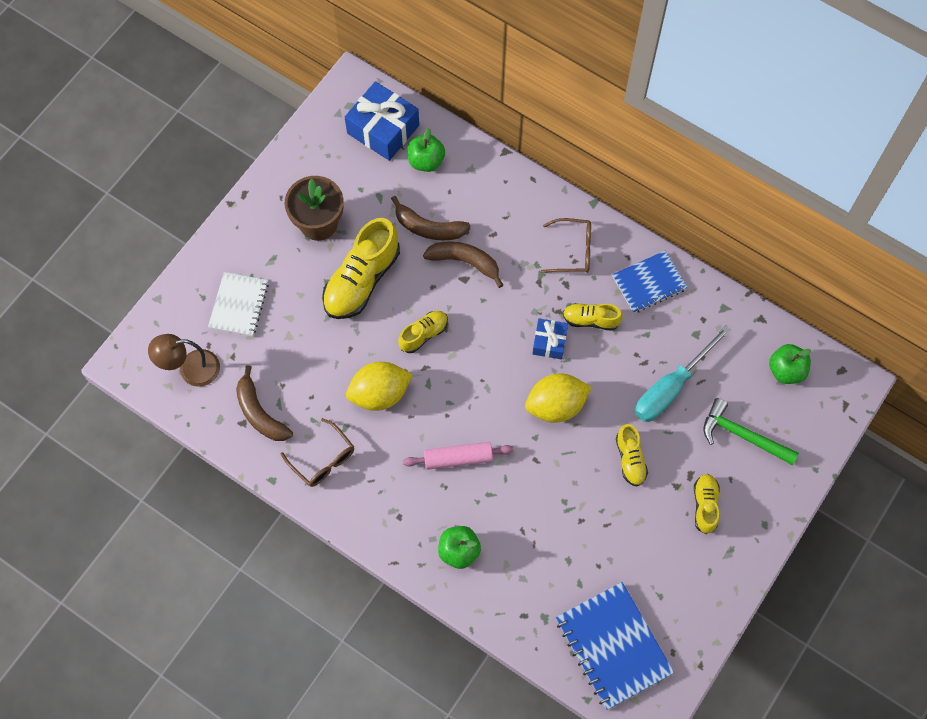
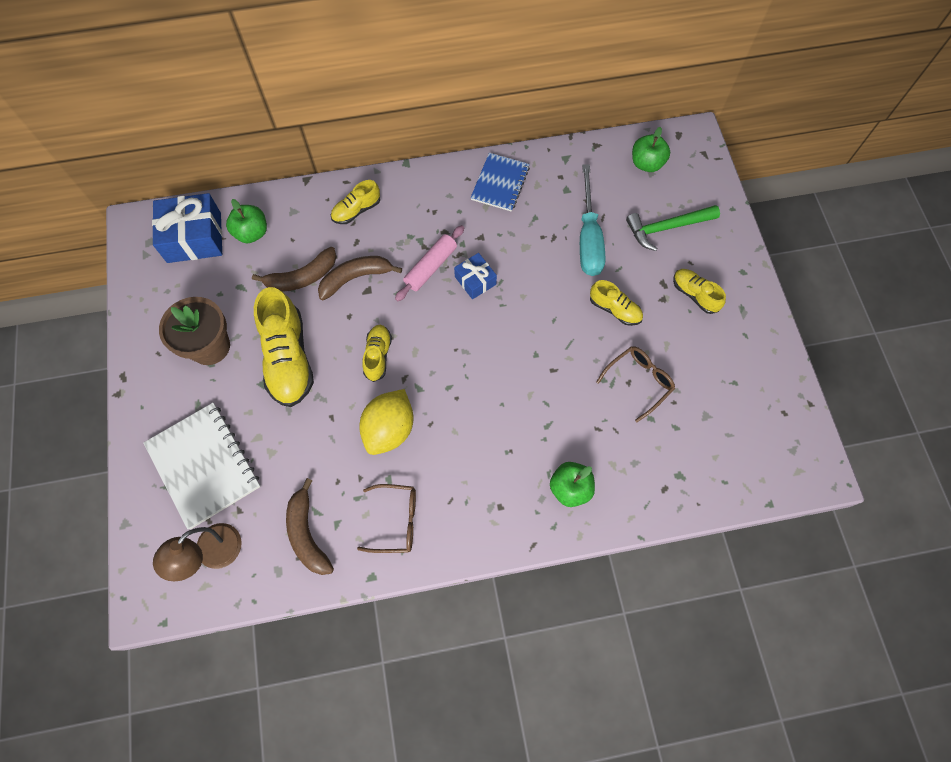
camera: 45 degrees left, 0 degrees up
white notebook [208,272,269,336] -> white notebook [143,403,261,529], size x1.54
brown banana [236,365,293,441] -> brown banana turned 60 degrees clockwise [286,478,334,575]
pink rolling pin [403,442,514,470] -> pink rolling pin moved to [395,225,464,301]
yellow lemon [525,373,592,423] -> none
brown glasses [541,218,591,273] -> brown glasses moved to [596,346,675,422]
blue notebook [556,582,674,710] -> none
yellow shoe [563,303,623,331] -> yellow shoe moved to [331,180,380,224]

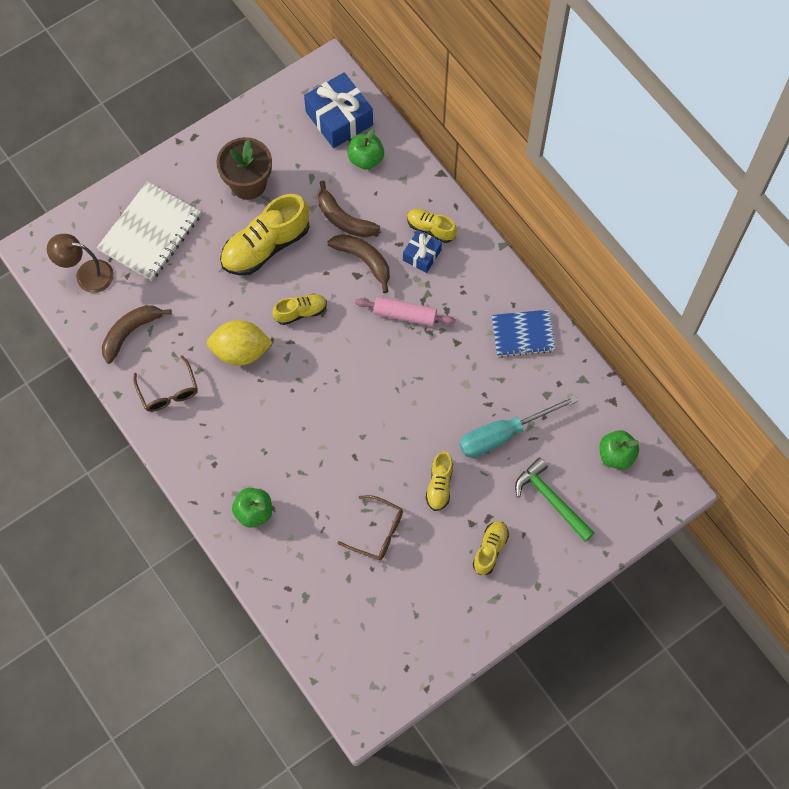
camera: 65 degrees right, 0 degrees up
blue gift [454,253,497,299] -> blue gift moved to [403,230,442,273]

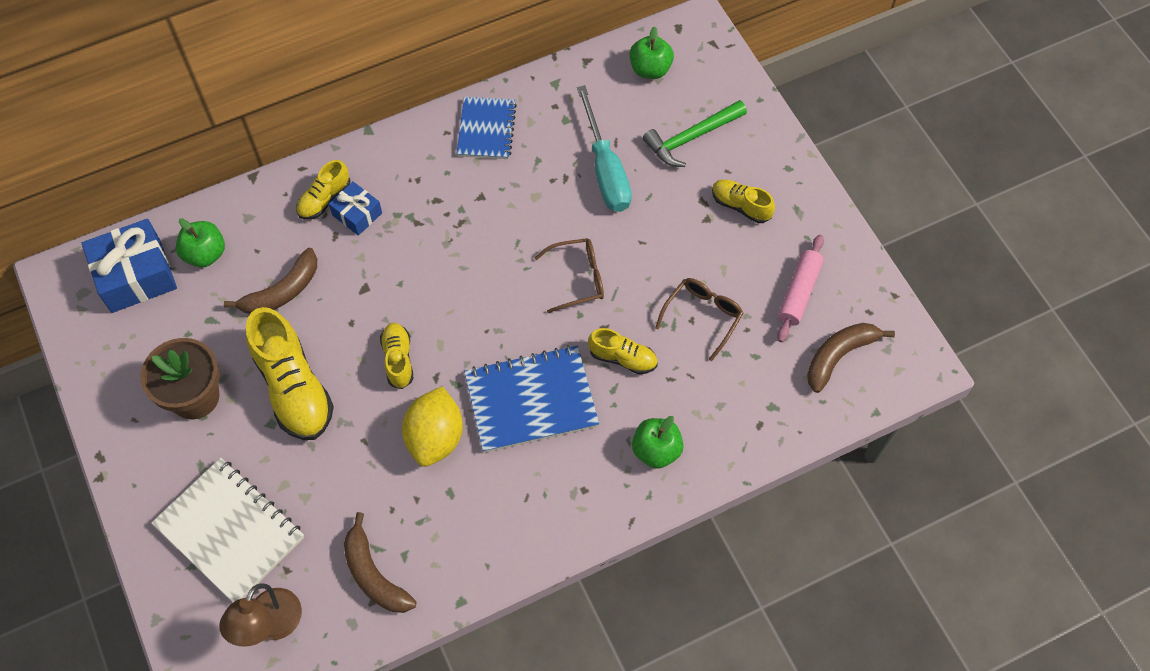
camera: 80 degrees left, 5 degrees down
brown glasses [133,355,198,412] -> brown glasses moved to [534,238,604,313]
brown banana [327,234,390,293] -> brown banana moved to [807,323,895,393]
pink rolling pin [355,297,455,326] -> pink rolling pin moved to [777,235,824,342]
yellow shoe [426,451,453,511] -> yellow shoe moved to [588,328,657,374]
none -> blue notebook [464,345,599,453]

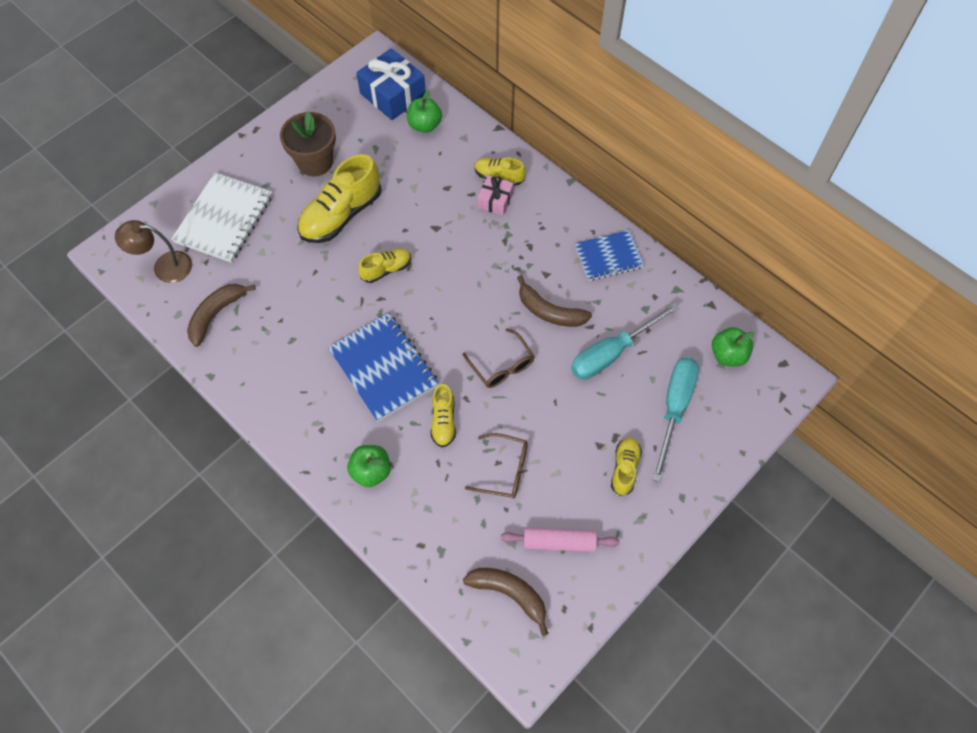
camera: 70 degrees right, 0 degrees up
brown banana [224,248,317,314] -> brown banana moved to [517,275,592,327]
blue gift [329,182,382,236] -> pink gift [478,175,514,216]
yellow lemon [402,386,463,467] -> none
green hammer [643,100,747,167] -> turquoise screwdriver [652,357,699,482]

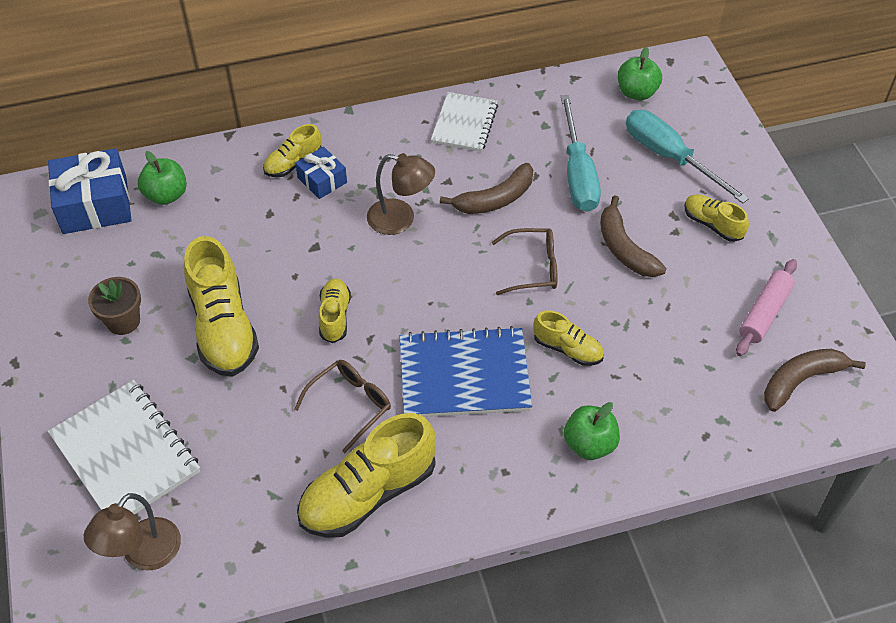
camera: 60 degrees left, 10 degrees down
brown banana [187,284,256,347] -> brown banana moved to [600,195,666,277]
brown flower pot [280,111,336,177] -> brown flower pot [88,277,141,335], size x0.66
brown glasses [465,433,528,498] -> brown glasses moved to [295,360,391,453]
pink gift [478,175,514,216] -> blue gift [295,147,347,199]
blue notebook [575,230,644,281] -> white notebook [431,92,498,152]
none -> yellow shoe [297,413,436,538]
none -> brown lamp [367,153,435,235]

